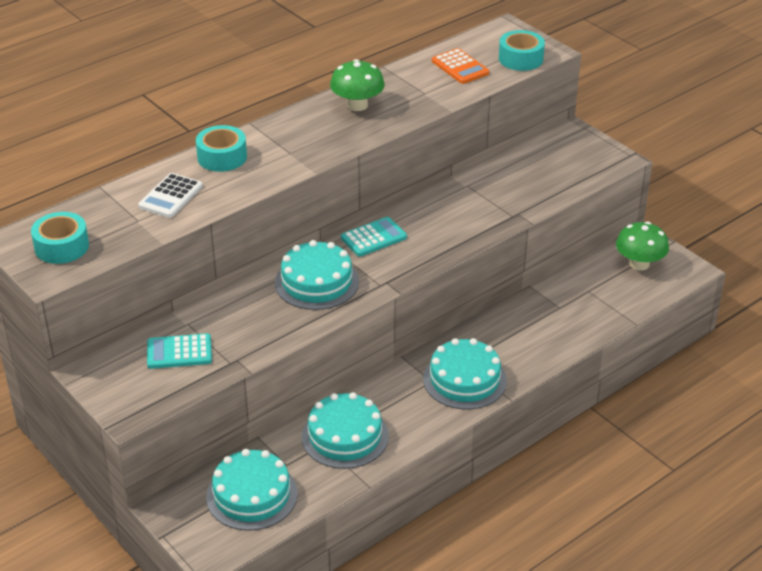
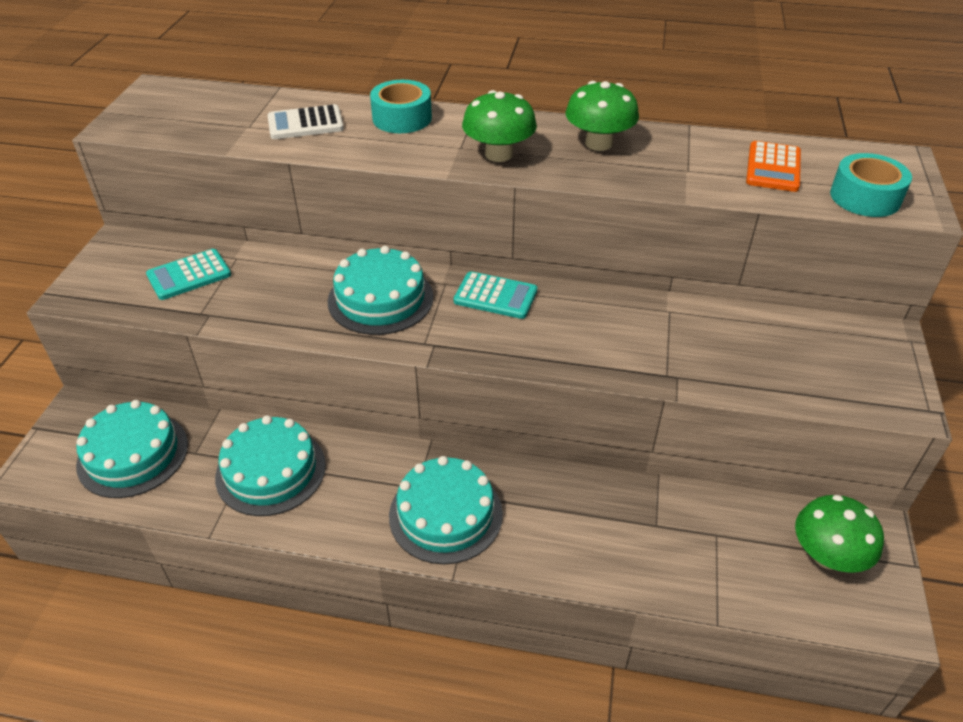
camera: 50 degrees right, 5 degrees up
turquoise tape [31,212,89,264] -> none
turquoise calculator [147,333,212,369] -> turquoise calculator turned 75 degrees counterclockwise [146,249,231,300]
none -> green mushroom [462,90,537,162]

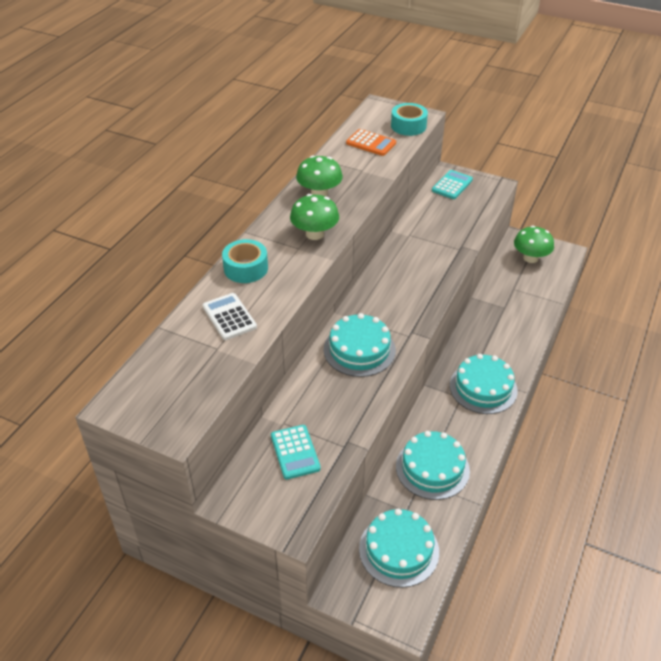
camera: 75 degrees left, 0 degrees up
white calculator [268,104,344,139] -> white calculator turned 150 degrees clockwise [203,293,257,340]
turquoise calculator [454,271,537,319] -> turquoise calculator moved to [432,170,473,199]

